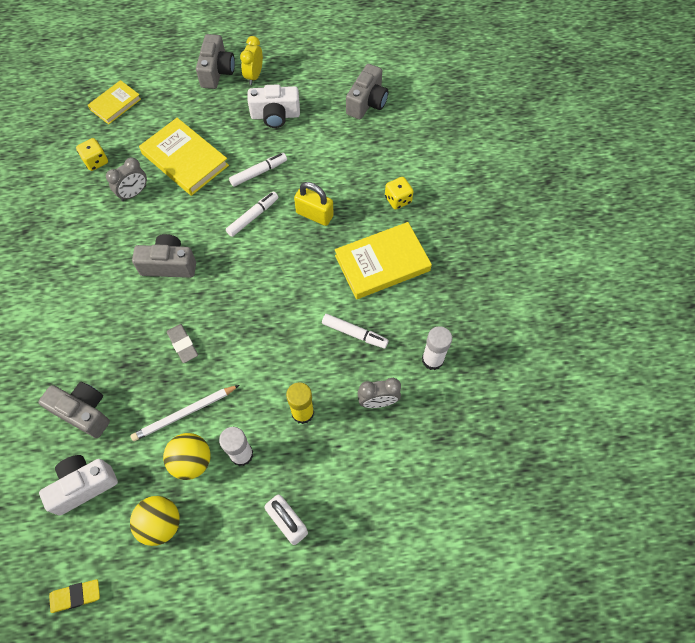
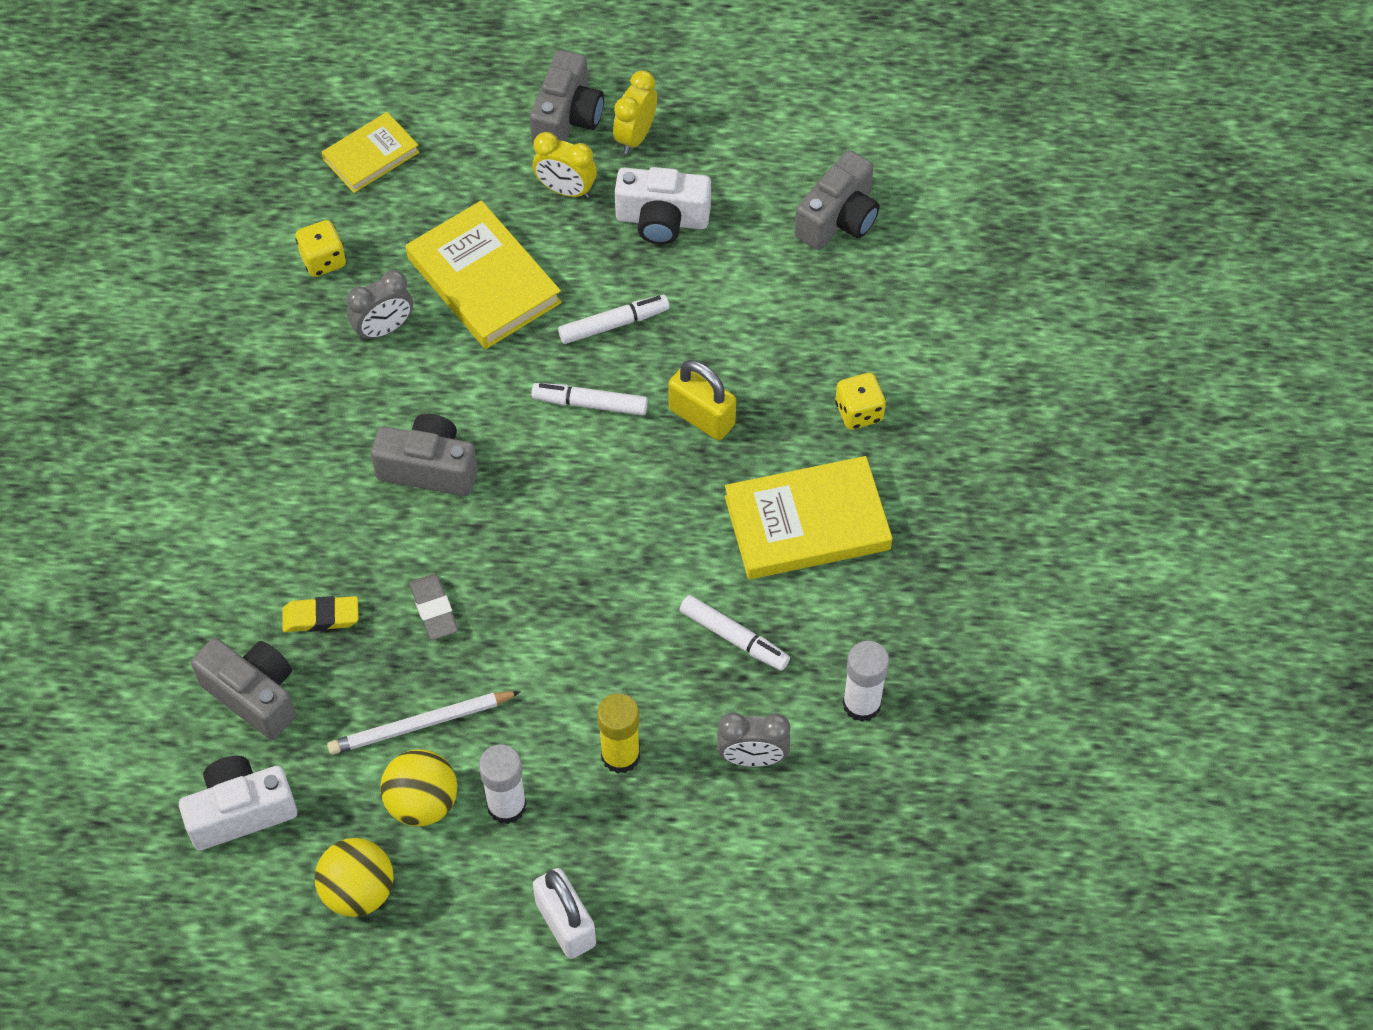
camera: 10 degrees right, 5 degrees down
yellow eraser [49,579,100,613] -> yellow eraser moved to [282,596,359,632]
white marker [226,191,278,237] -> white marker turned 135 degrees counterclockwise [531,383,648,415]
none -> yellow clock [532,132,597,199]

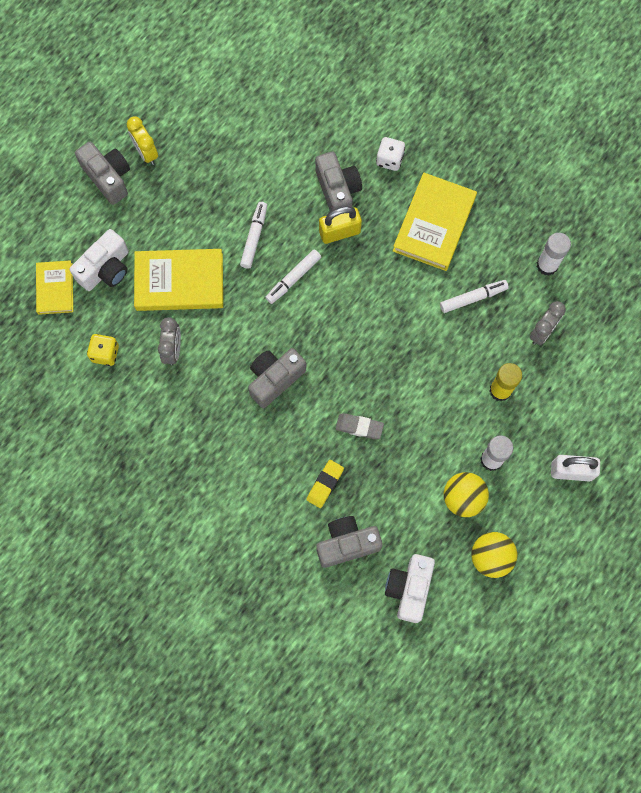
camera: 55 degrees left, 15 degrees up
white pencil [327,691,521,755] -> none
yellow clock [532,132,597,199] -> none
white camera [615,167,711,245] -> white camera moved to [70,229,129,291]
grey camera [795,150,879,250] -> grey camera moved to [315,152,362,212]
yellow dice [835,373,886,430] -> white dice [376,137,405,171]

